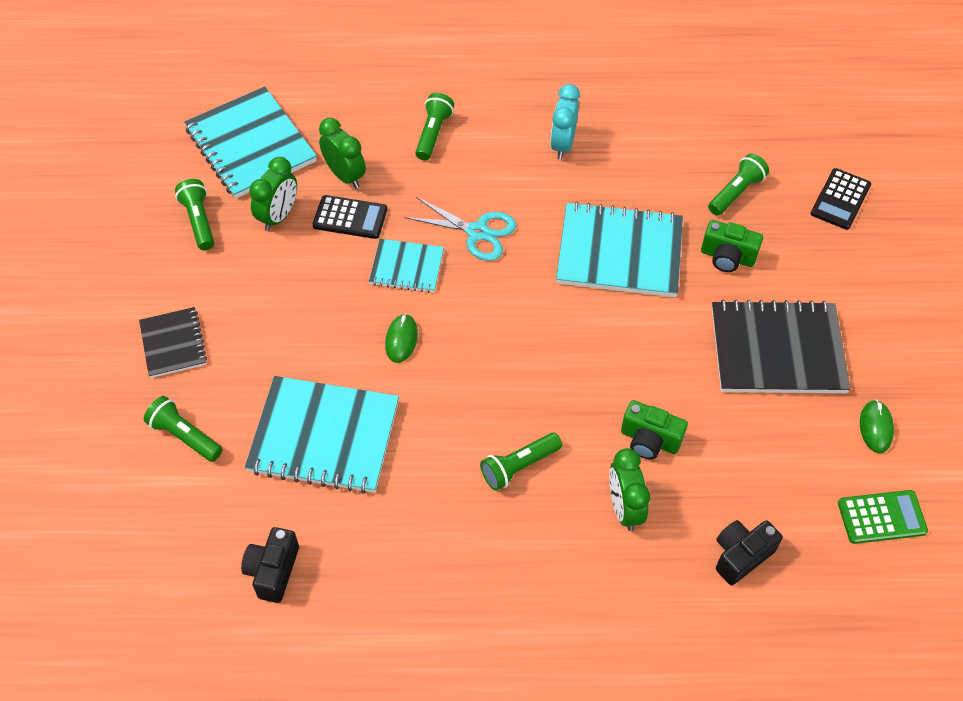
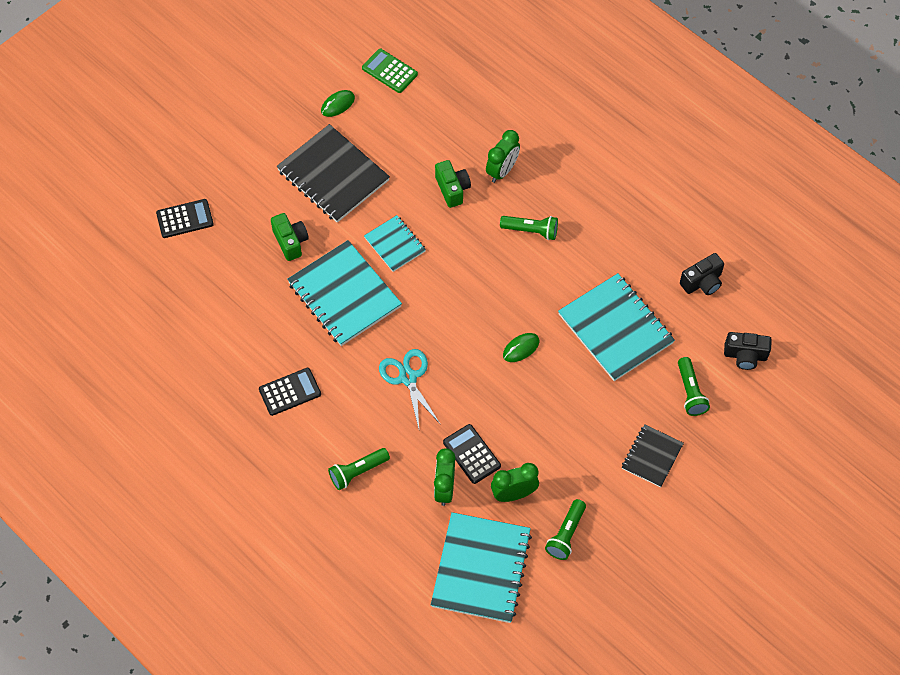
camera: 135 degrees left, 5 degrees up
turquoise notebook [369,239,444,293] -> turquoise notebook moved to [364,215,426,272]
turquoise clock [550,84,580,160] -> black calculator [259,368,321,416]
green flashlight [708,154,769,216] -> none
black camera [716,520,783,585] -> black camera moved to [724,332,772,370]

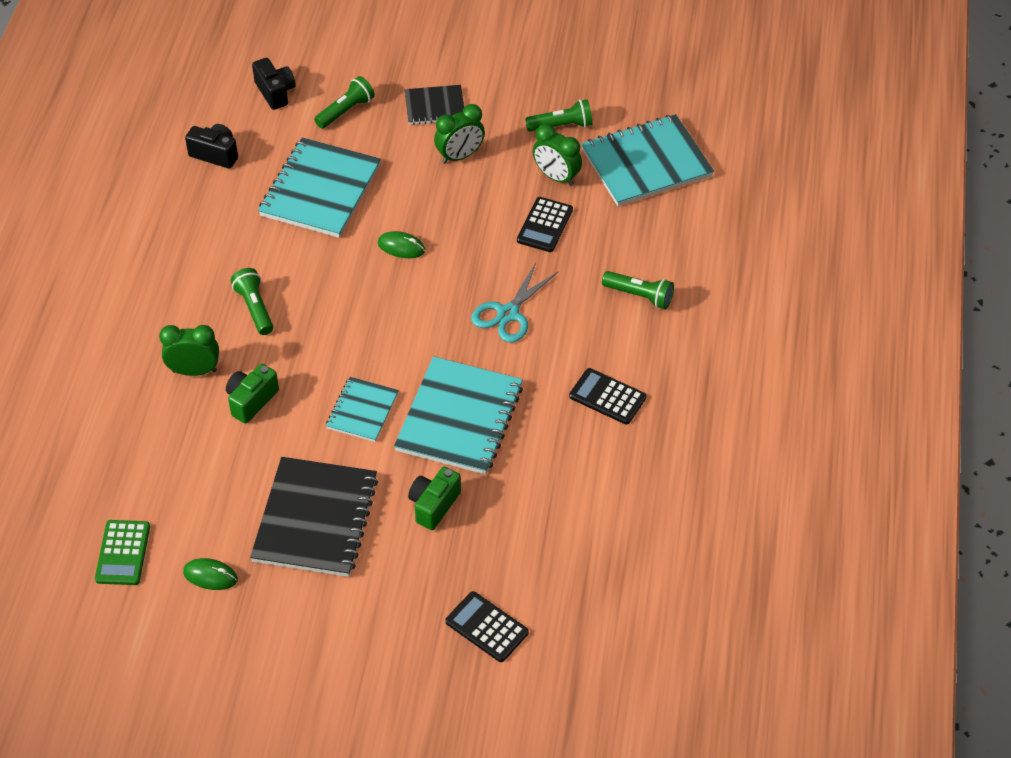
camera: 125 degrees left, 10 degrees down
green clock [434,448,456,506] -> green clock moved to [434,104,485,164]

